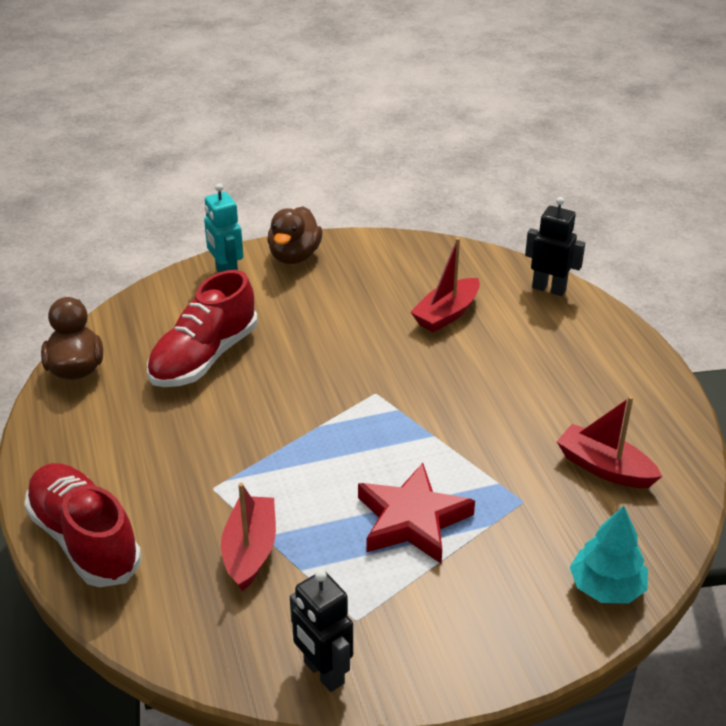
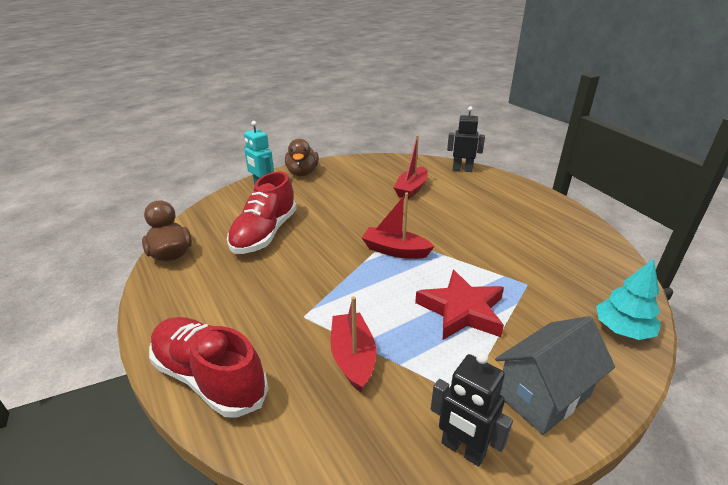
camera: 15 degrees left, 5 degrees down
red boat [557,396,662,488] -> red boat moved to [362,192,435,259]
none -> grey house [495,316,615,435]

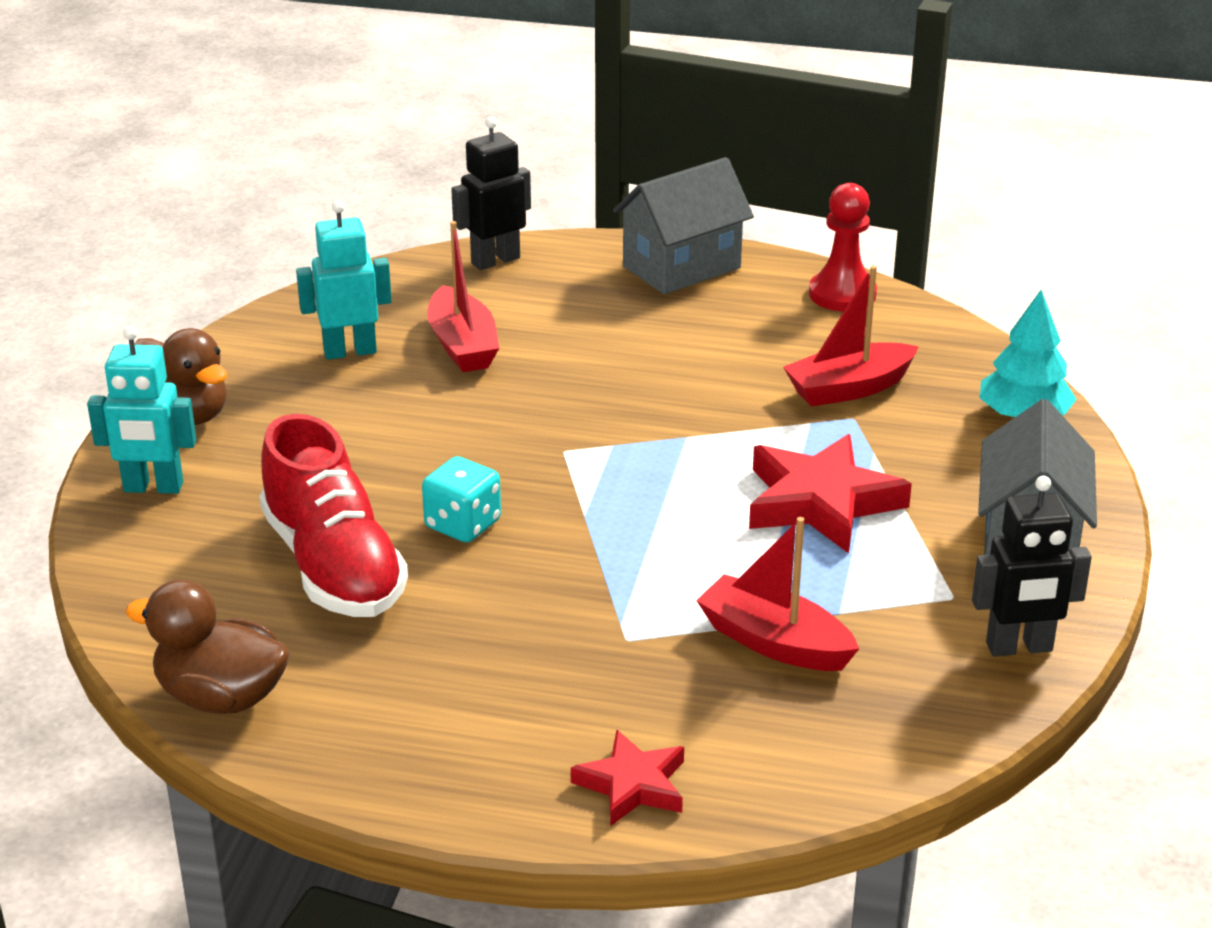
camera: 45 degrees left, 0 degrees up
red shoe [149,317,269,418] -> red star [571,730,684,826]
red boat [362,192,435,259] -> red boat moved to [783,265,919,407]
none -> turquoise robot [296,200,392,360]
none -> turquoise dice [422,456,501,543]
none -> grey house [613,157,754,294]
none -> red pawn [809,183,877,311]

